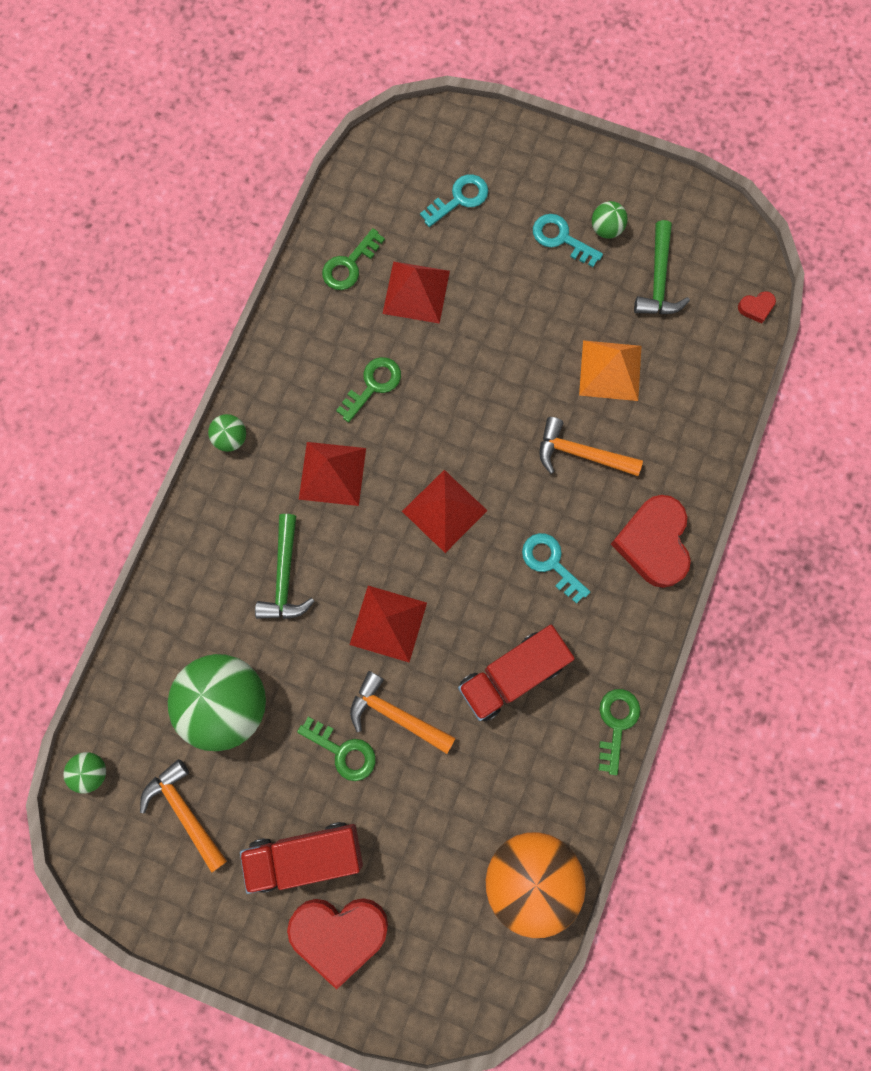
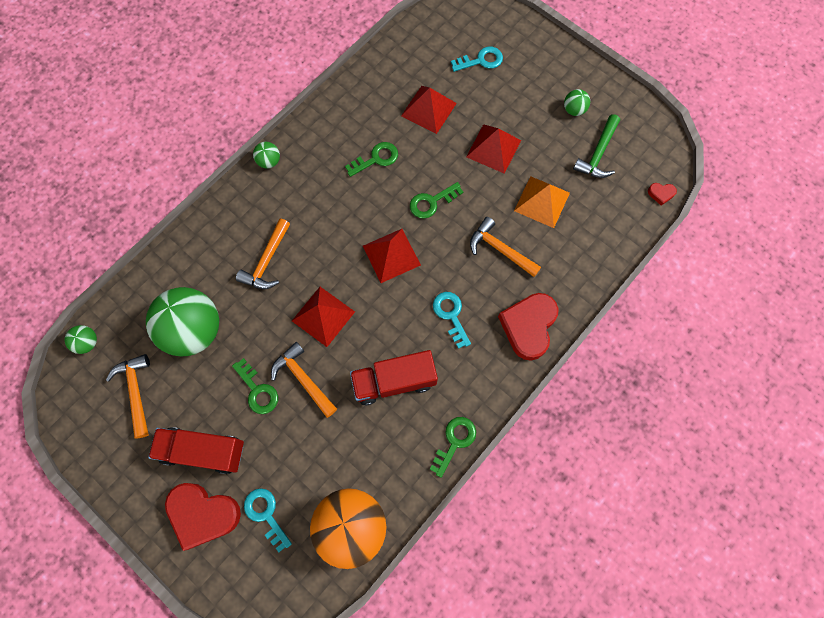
camera: 20 degrees right, 5 degrees down
green hammer [255,514,315,619] -> orange hammer [236,218,290,289]
red pyramid [299,442,366,506] -> red pyramid moved to [466,124,521,174]
green key [322,228,385,290] -> green key moved to [410,182,463,219]
turquoise key [533,214,603,267] -> turquoise key moved to [244,488,292,552]

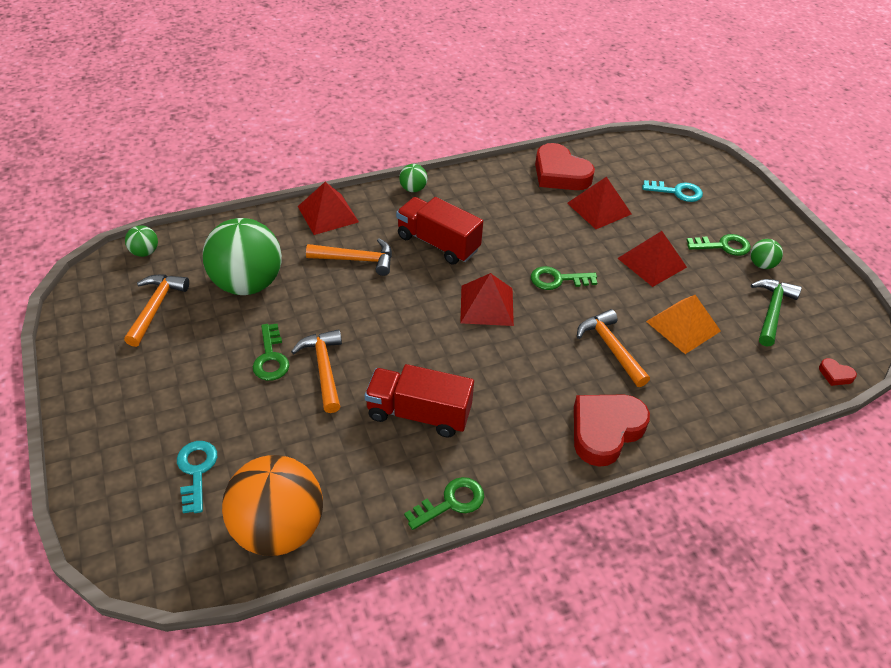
camera: 25 degrees right, 25 degrees down
red truck [148,427,244,474] -> red truck moved to [396,197,483,265]
red heart [165,483,241,551] -> red heart moved to [535,143,595,190]
orange hammer [236,218,290,289] -> orange hammer turned 135 degrees counterclockwise [306,238,392,276]
red pyramid [292,287,355,347] -> red pyramid moved to [298,182,359,235]
green key [345,142,398,177] -> green key moved to [687,234,751,256]
turquoise key [433,292,471,349] -> none
green hammer [573,114,620,178] -> green hammer turned 150 degrees clockwise [751,279,802,347]

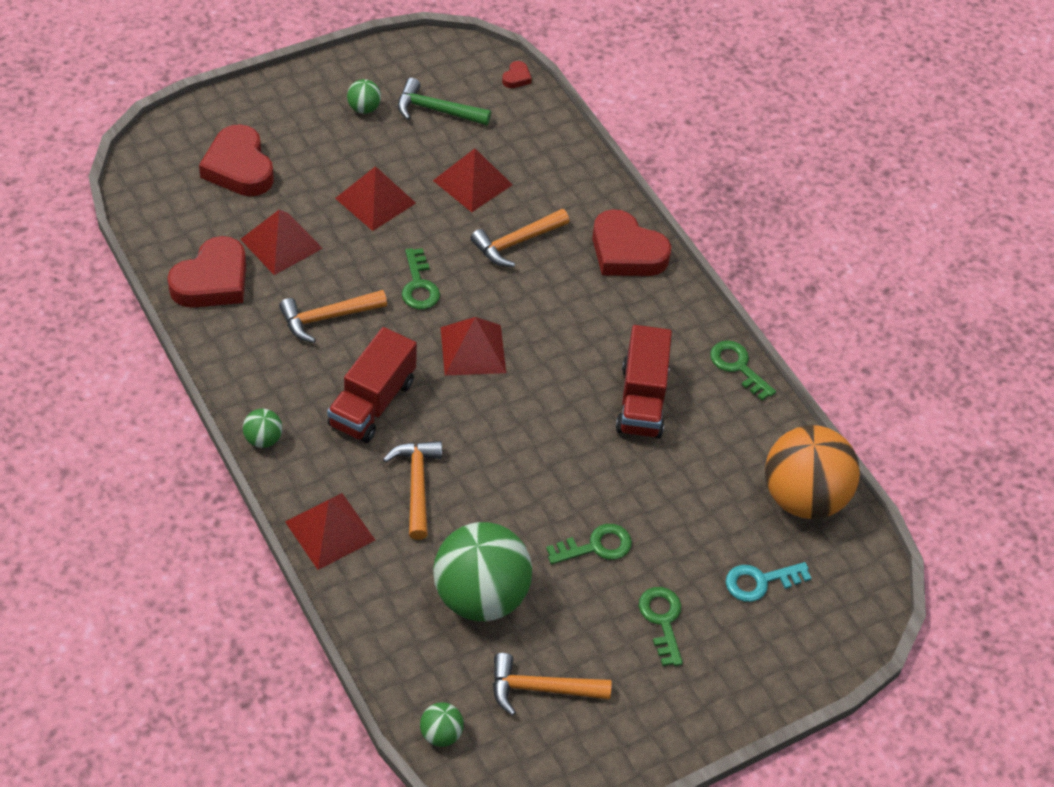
camera: 100 degrees left, 5 degrees up
orange hammer [291,329,342,413] -> orange hammer moved to [279,290,387,343]
turquoise key [642,180,703,202] -> red heart [199,124,274,196]
orange pyramid [646,295,721,354] -> red pyramid [433,148,513,212]
green key [687,234,751,256] -> green key moved to [639,587,683,666]

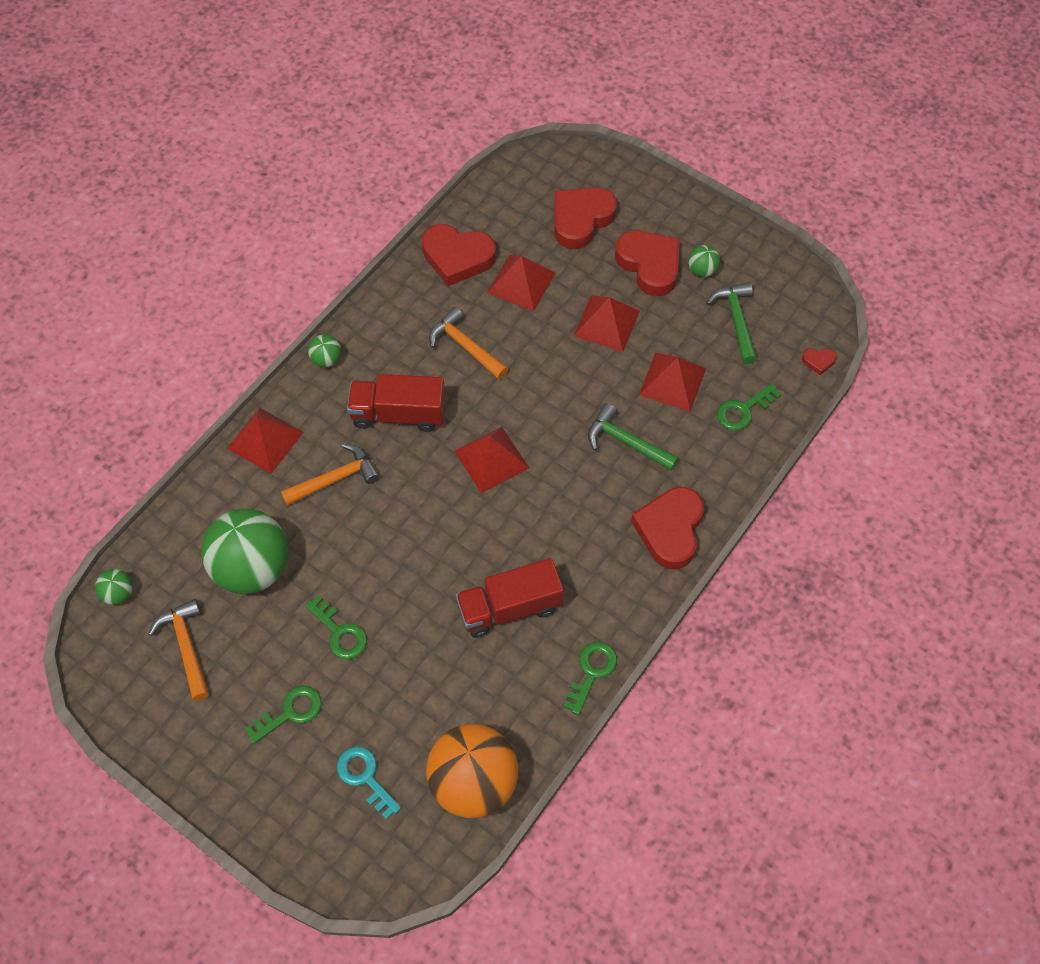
camera: 70 degrees right, 10 degrees up
green key [402,248,440,309] -> green key moved to [717,383,782,430]
orange hammer [470,209,570,267] -> green hammer [588,403,678,471]
none -> red heart [615,231,680,296]

